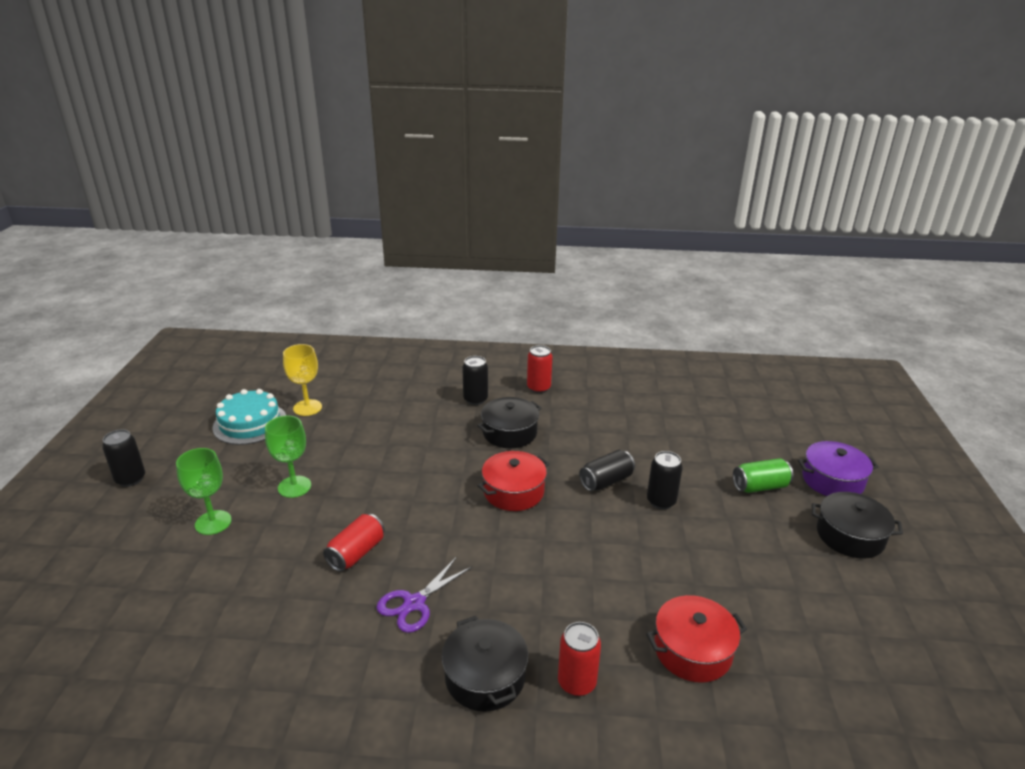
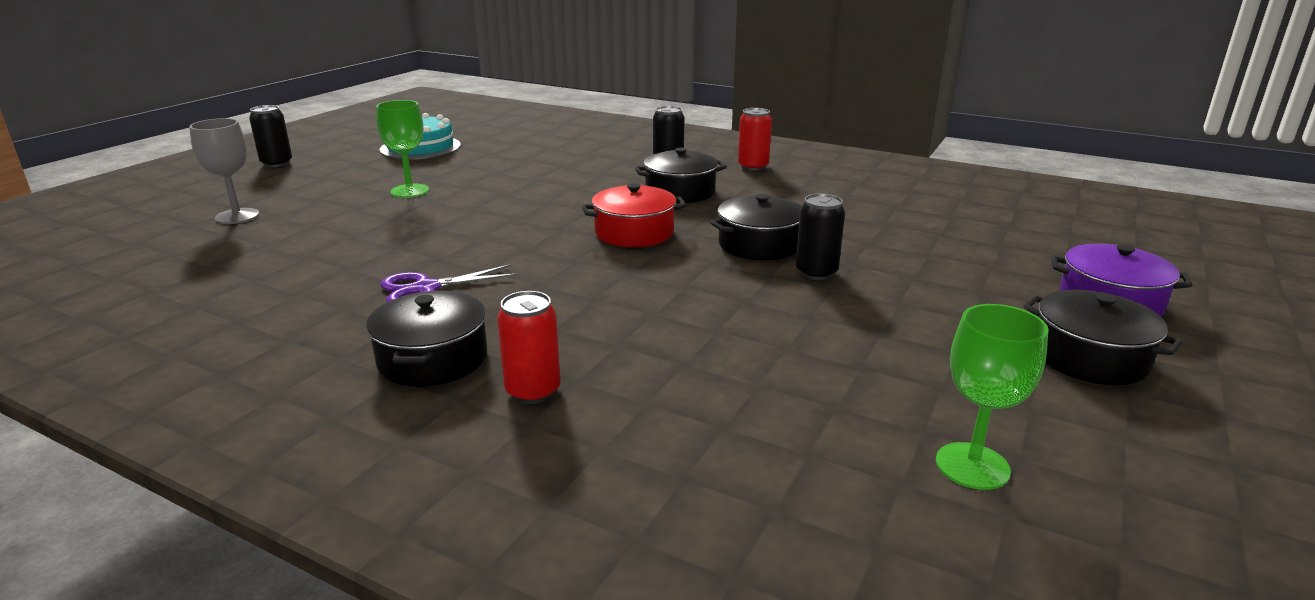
camera: 25 degrees right, 5 degrees down
green goblet [176,448,232,535] -> green goblet moved to [936,304,1049,490]
yellow goblet [283,344,322,416] -> none
red can [323,514,385,572] -> none
black can [579,450,635,491] -> black pot [710,194,802,260]
red pot [646,595,747,683] -> none
green can [733,458,793,493] -> none
none -> grey goblet [189,118,260,224]

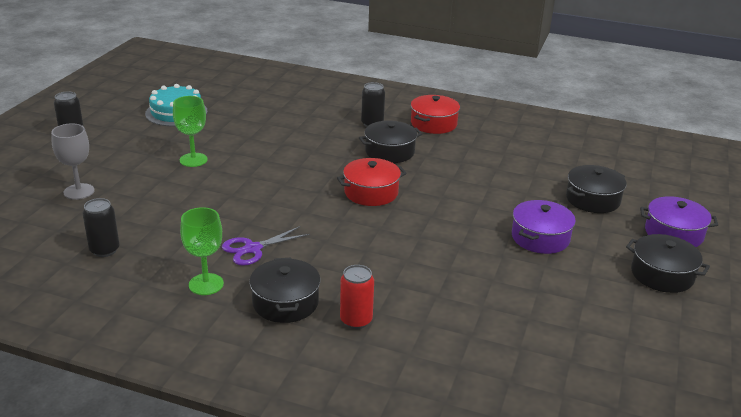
camera: 10 degrees left, 5 degrees up
black pot [710,194,802,260] -> black pot moved to [566,165,626,213]
red can [738,108,772,171] -> red pot [411,95,460,134]
black can [796,193,845,280] -> black can moved to [83,198,120,257]
green goblet [936,304,1049,490] -> green goblet moved to [180,207,224,295]
none -> purple pot [512,200,576,254]

